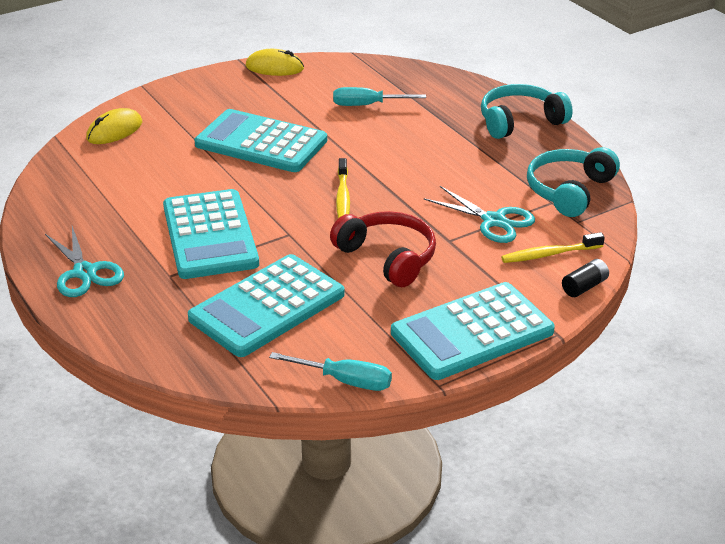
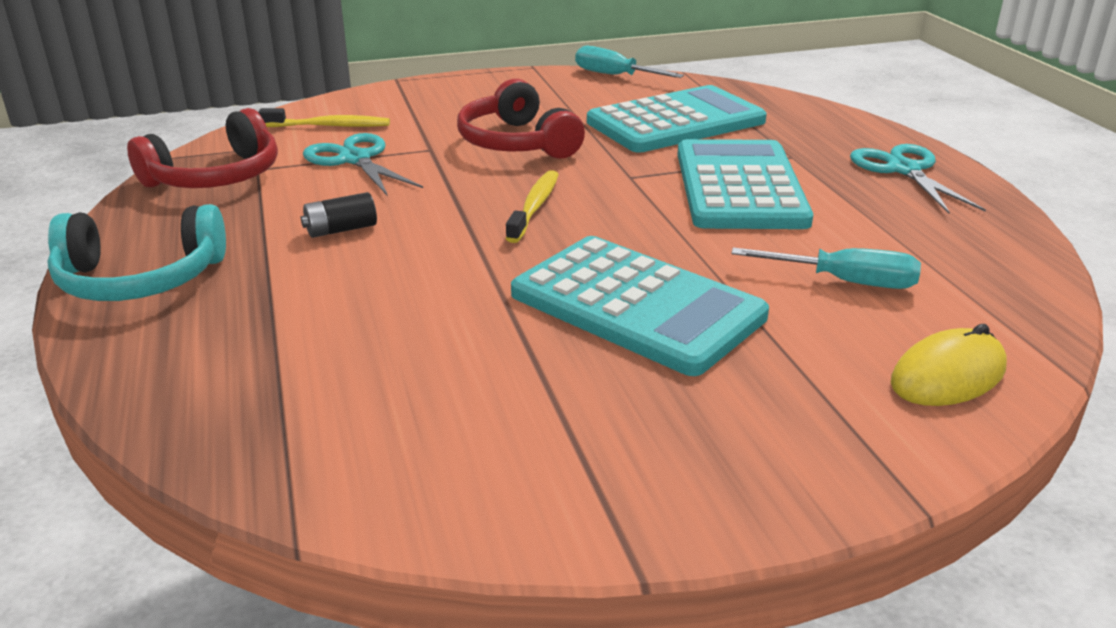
camera: 165 degrees left, 5 degrees down
yellow mouse [246,49,304,76] -> none
turquoise screwdriver [333,87,426,106] -> turquoise screwdriver moved to [731,248,921,289]
turquoise calculator [391,282,555,380] -> none
turquoise headphones [527,147,620,217] -> red headphones [127,108,278,188]
black battery [562,259,609,297] -> black battery moved to [301,192,377,238]

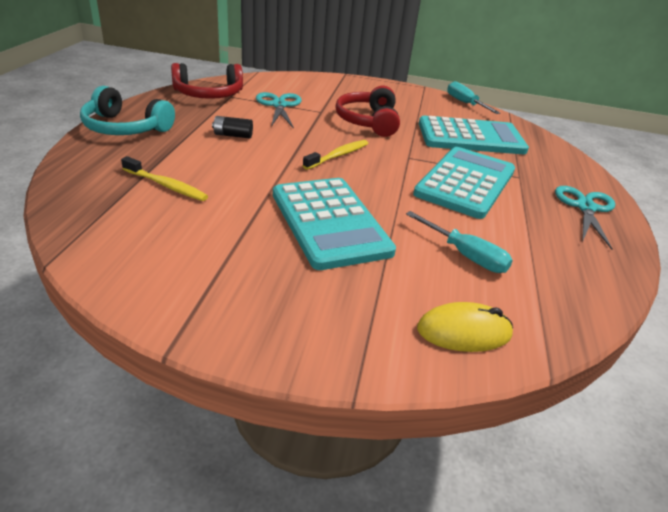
camera: 25 degrees right, 5 degrees up
yellow toothbrush [258,108,390,127] -> yellow toothbrush moved to [121,156,208,201]

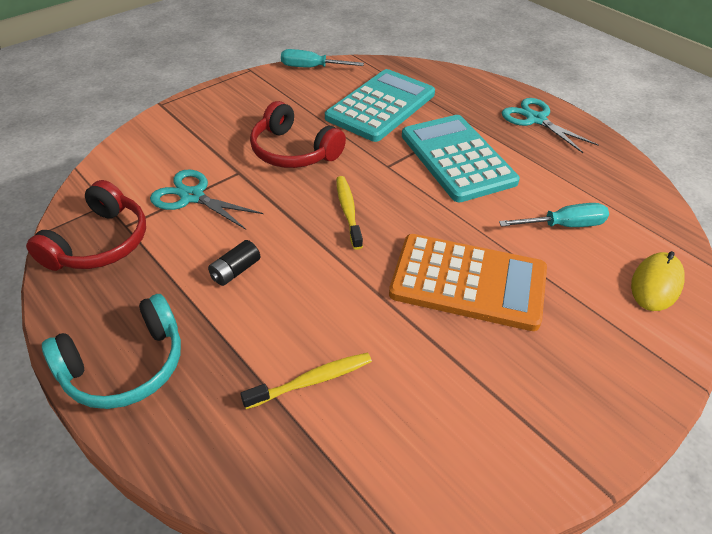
camera: 50 degrees left, 10 degrees up
turquoise calculator [273,178,396,270] -> orange calculator [389,234,547,331]

